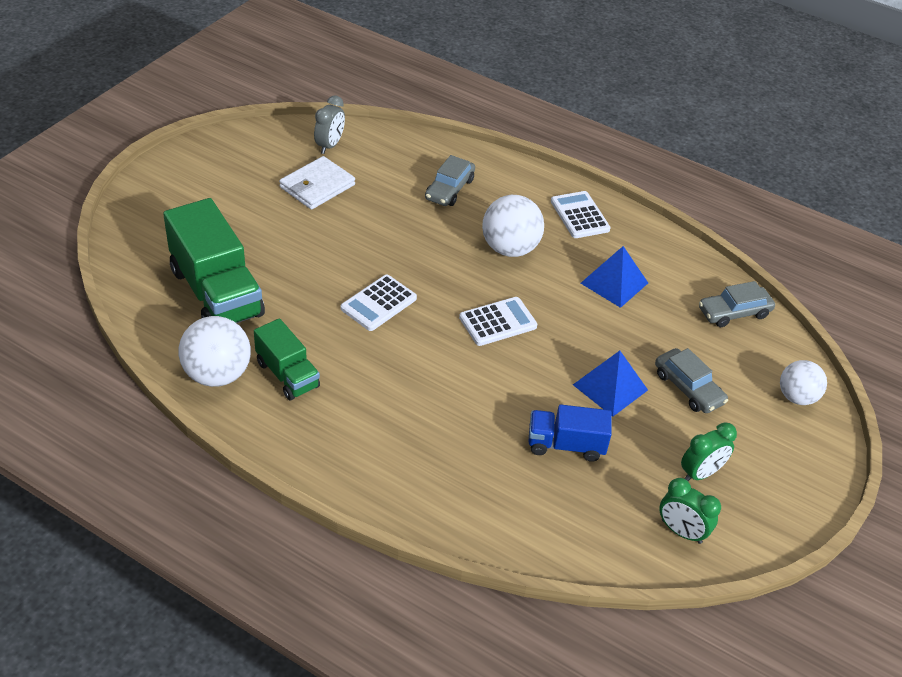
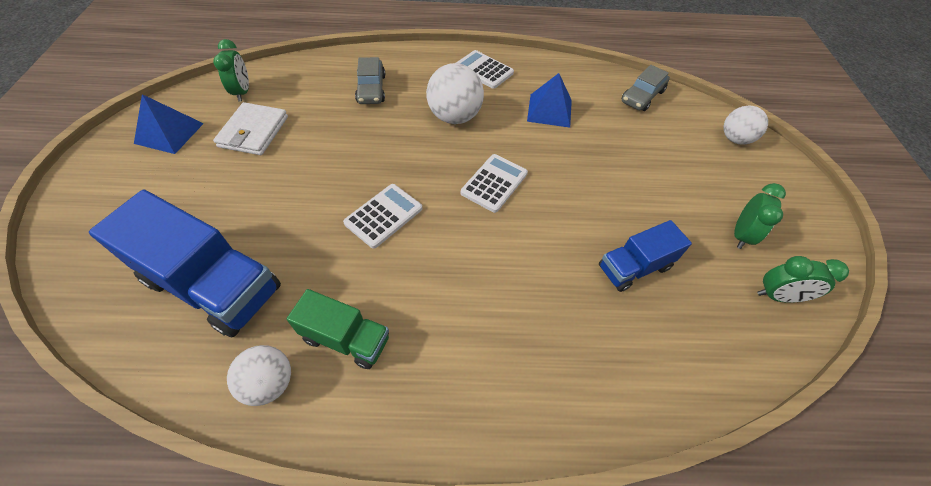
camera: 30 degrees left, 10 degrees up
green truck [163,198,265,323] -> blue truck [89,190,281,338]
white ball [179,316,251,387] -> white ball [227,345,291,406], size x0.66
grey clock [314,95,345,154] -> green clock [213,39,249,102]
white calculator [341,275,417,331] -> white calculator turned 150 degrees counterclockwise [343,184,422,249]
blue pyramid [573,351,648,417] -> blue pyramid moved to [134,94,204,154]
grey car [655,348,728,413] -> none

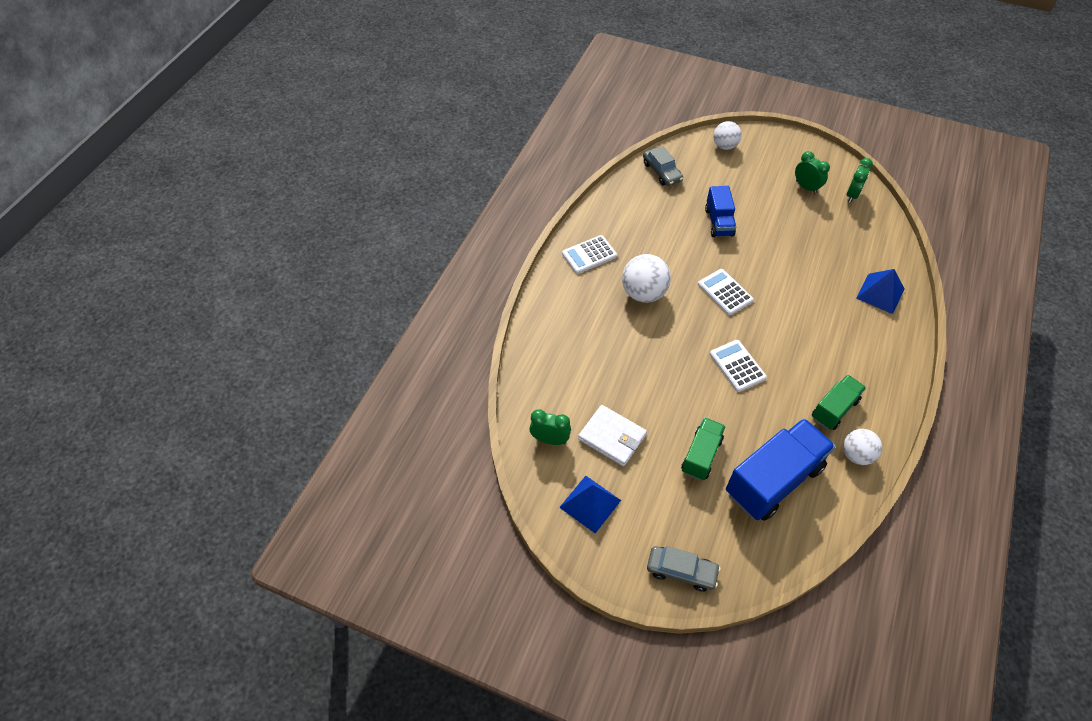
camera: 65 degrees left, 0 degrees up
grey car [355,57,385,104] -> grey car moved to [647,546,721,592]
blue pyramid [527,73,572,128] -> blue pyramid moved to [856,269,905,314]
blue truck [599,220,692,292] -> blue truck moved to [705,186,736,237]
none -> green truck [681,417,726,480]

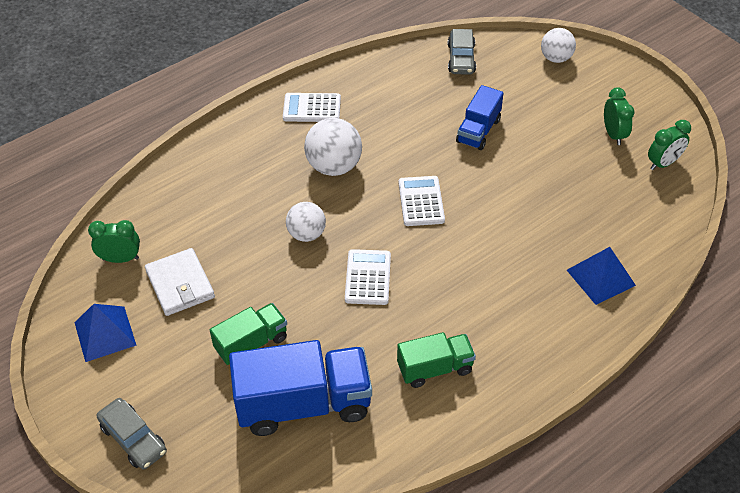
camera: 30 degrees right, 5 degrees down
green clock [529,409,571,445] -> green clock turned 45 degrees counterclockwise [88,220,140,263]
white ball [843,429,882,465] -> white ball moved to [286,202,326,242]

